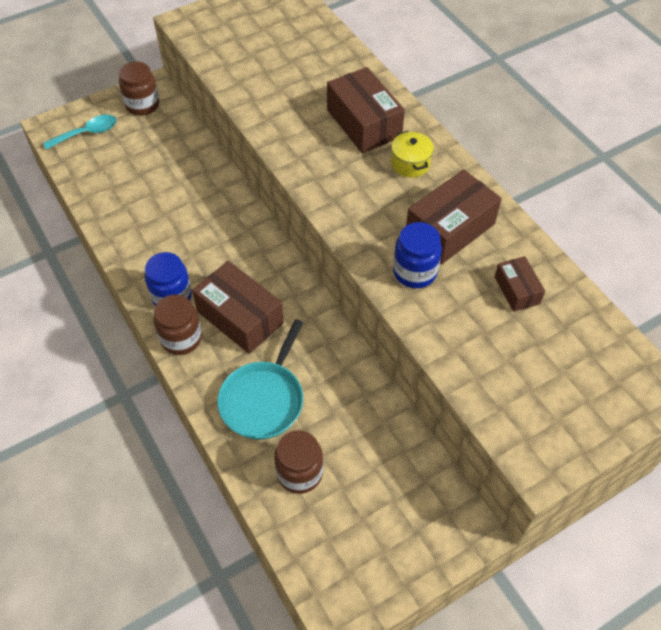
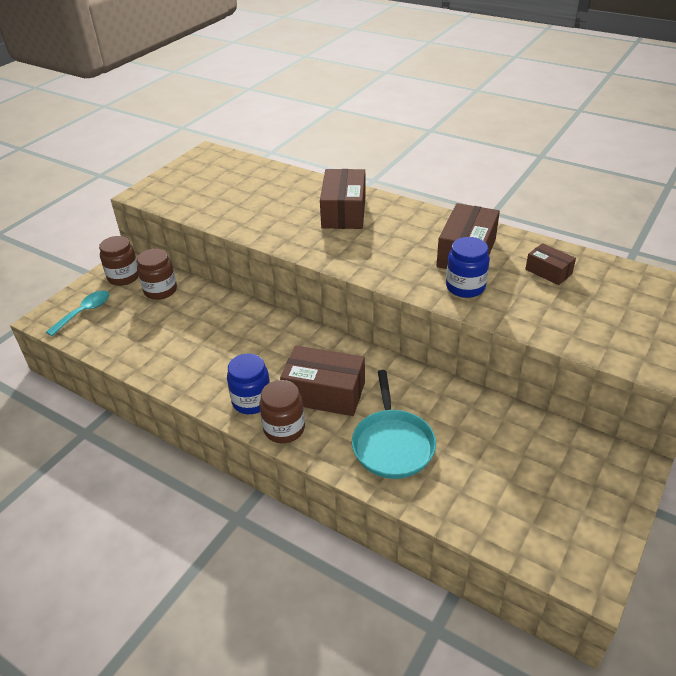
camera: 25 degrees left, 15 degrees down
brown jar [274,430,323,494] -> brown jar moved to [137,249,177,300]
brown box [327,67,405,153] -> brown box turned 60 degrees clockwise [320,169,366,229]
yellow pot [391,131,434,178] -> none

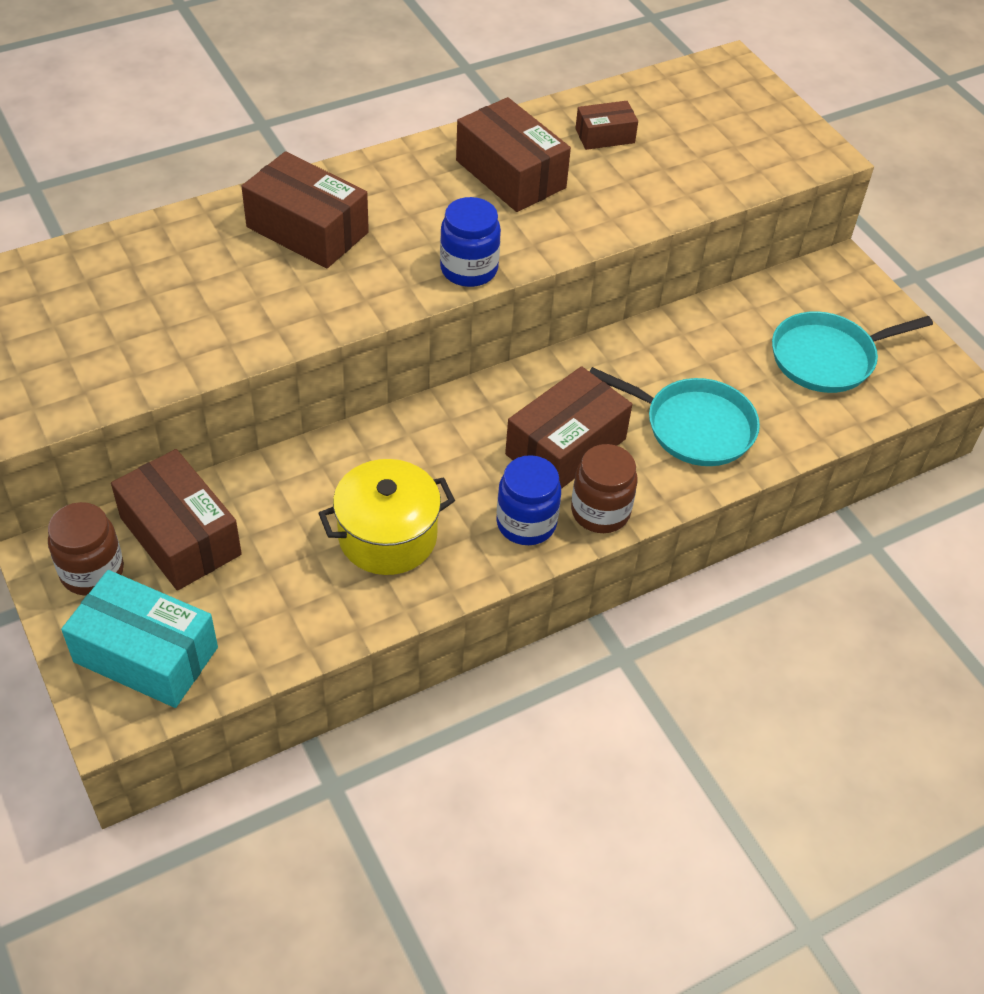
camera: 65 degrees left, 10 degrees up
turquoise spoon [46,291,109,336] -> turquoise box [61,570,218,708]
brown jar [137,249,177,300] -> brown box [111,449,242,591]
blue jar [446,237,490,298] -> blue jar moved to [440,197,501,287]
none -> yellow pot [318,459,455,575]
none -> turquoise pan [772,311,933,393]

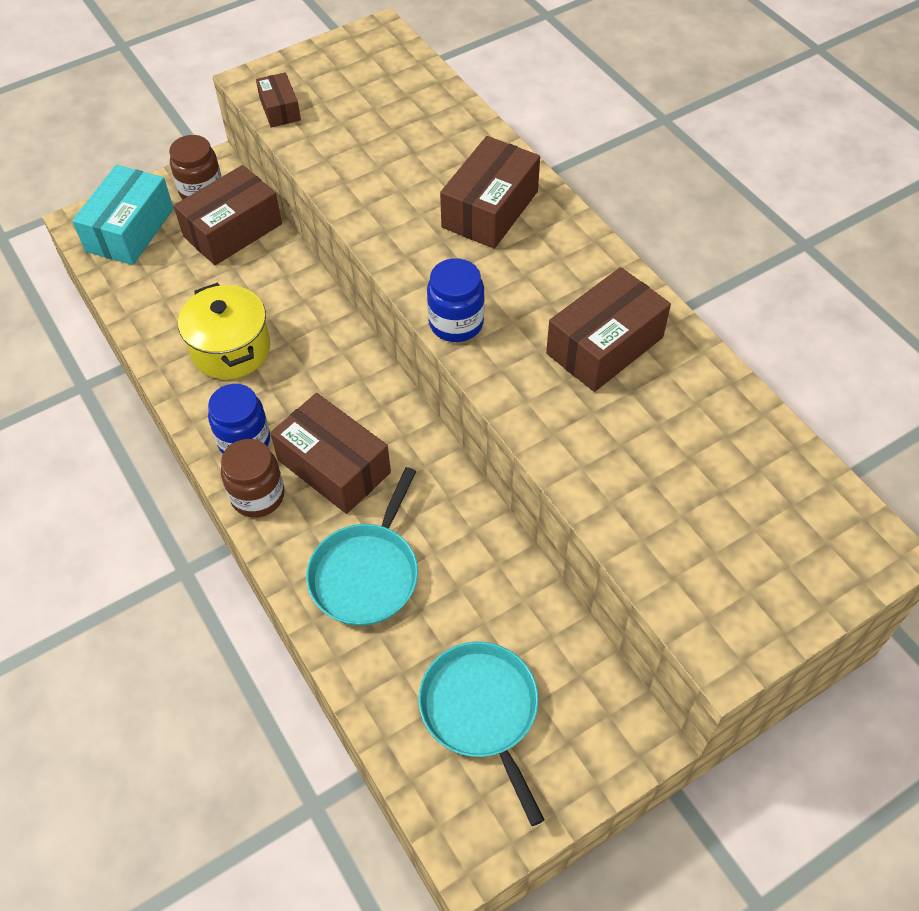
camera: 90 degrees right, 5 degrees up
brown box [575,101,638,150] -> brown box moved to [256,72,301,128]

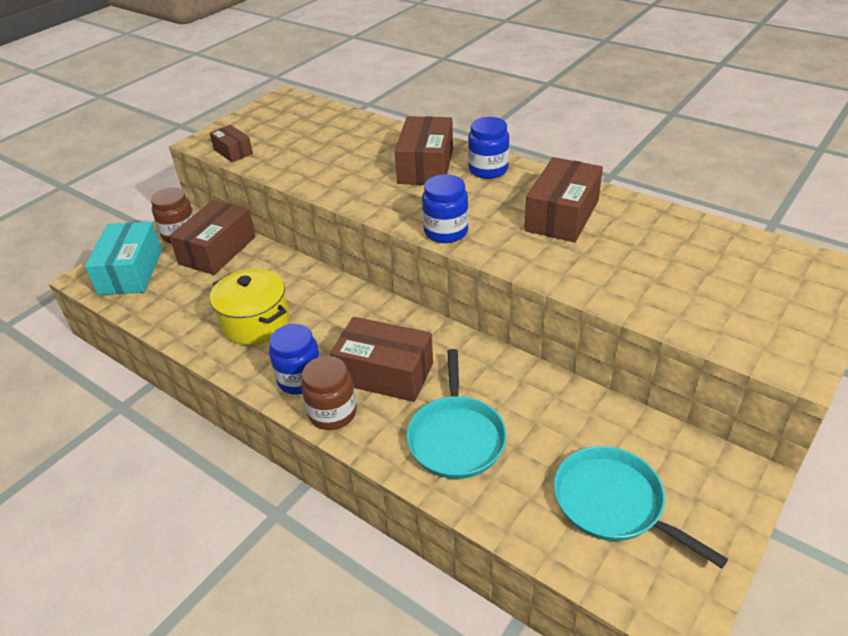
camera: 20 degrees left, 15 degrees down
none -> blue jar [468,117,509,179]

